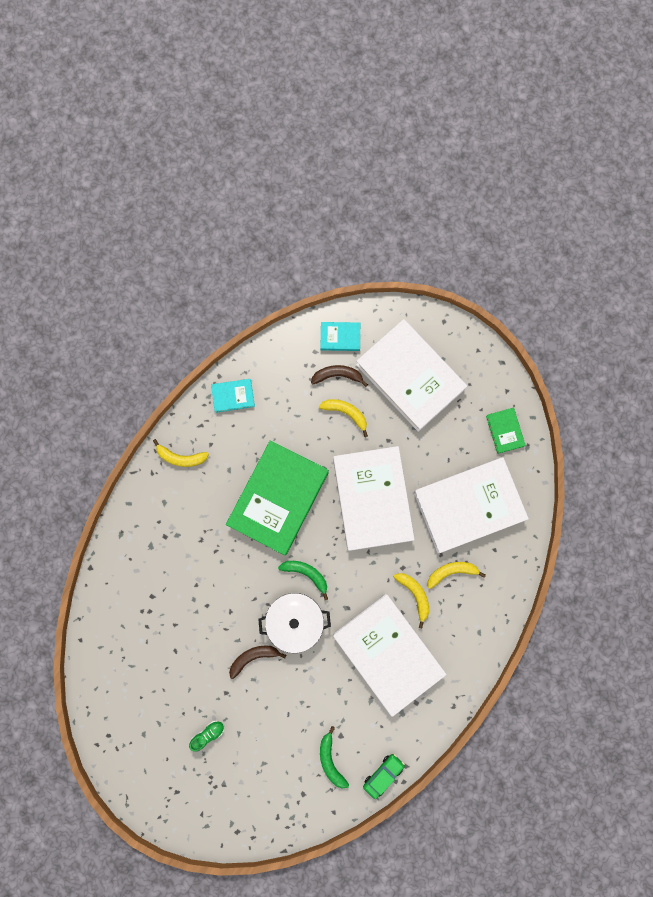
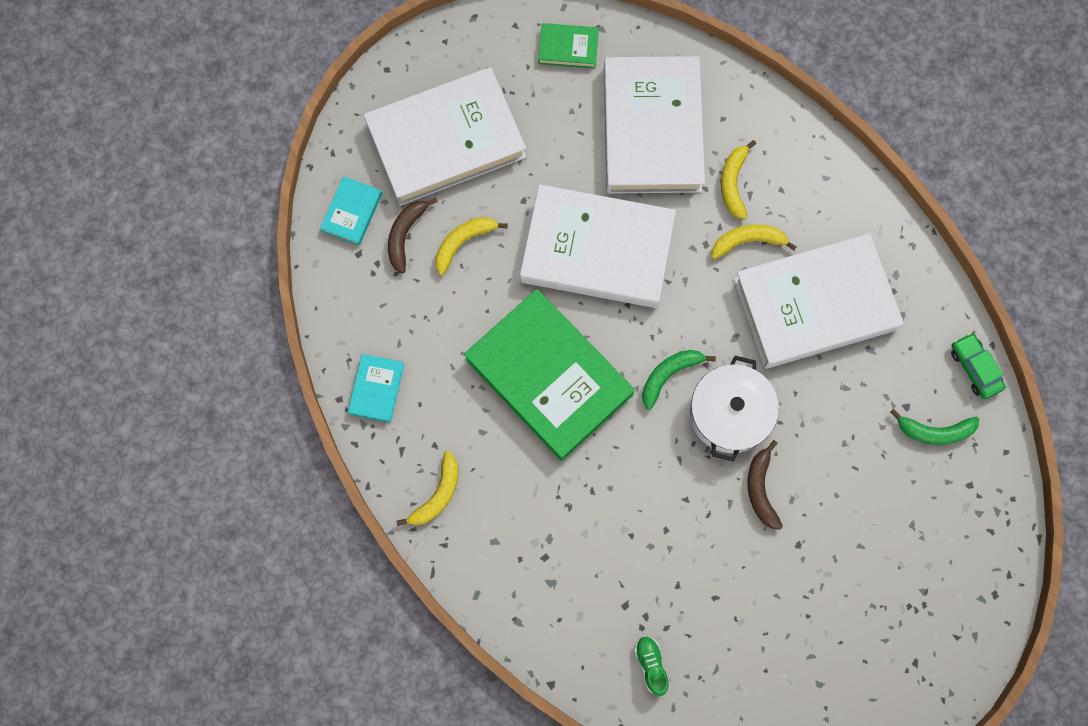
camera: 70 degrees left, 5 degrees down
green shoe [189,720,224,752] -> green shoe moved to [634,636,669,696]

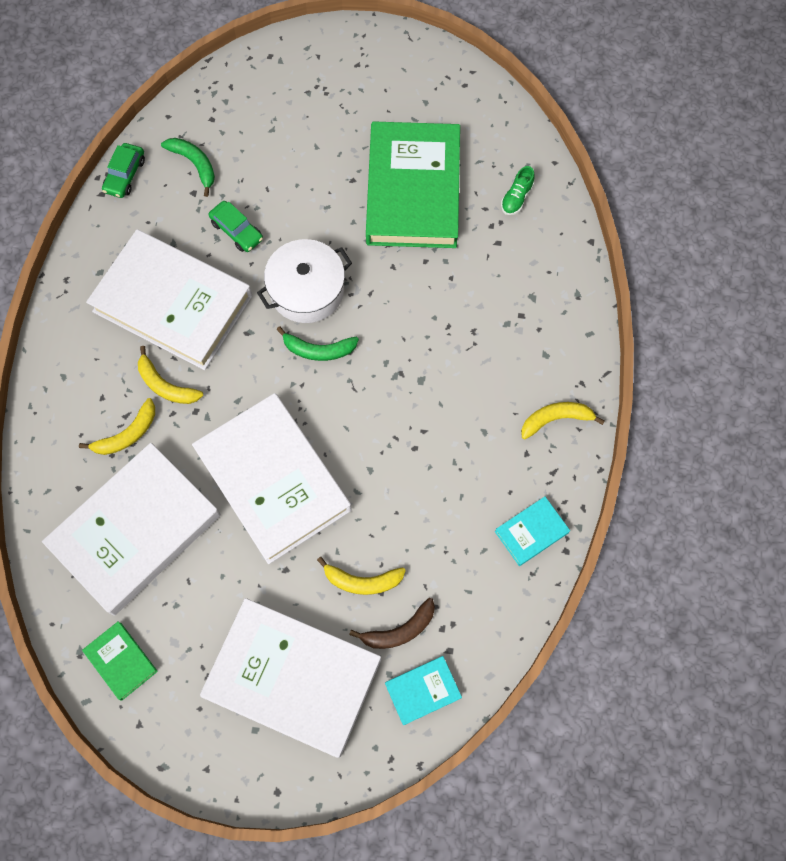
camera: 135 degrees left, 5 degrees down
green book [464,289,635,461] -> green book moved to [366,121,460,248]
brown banana [747,440,783,530] -> none
none -> green car [209,201,263,252]

